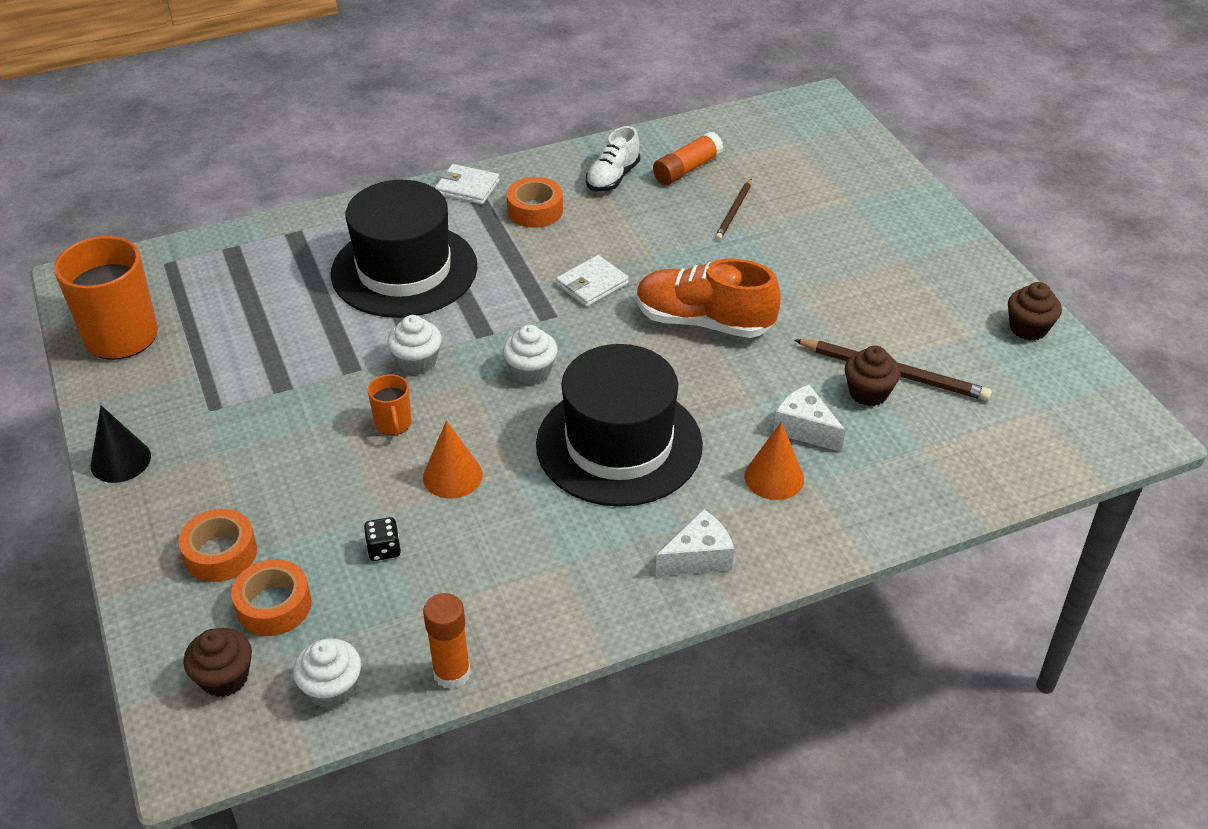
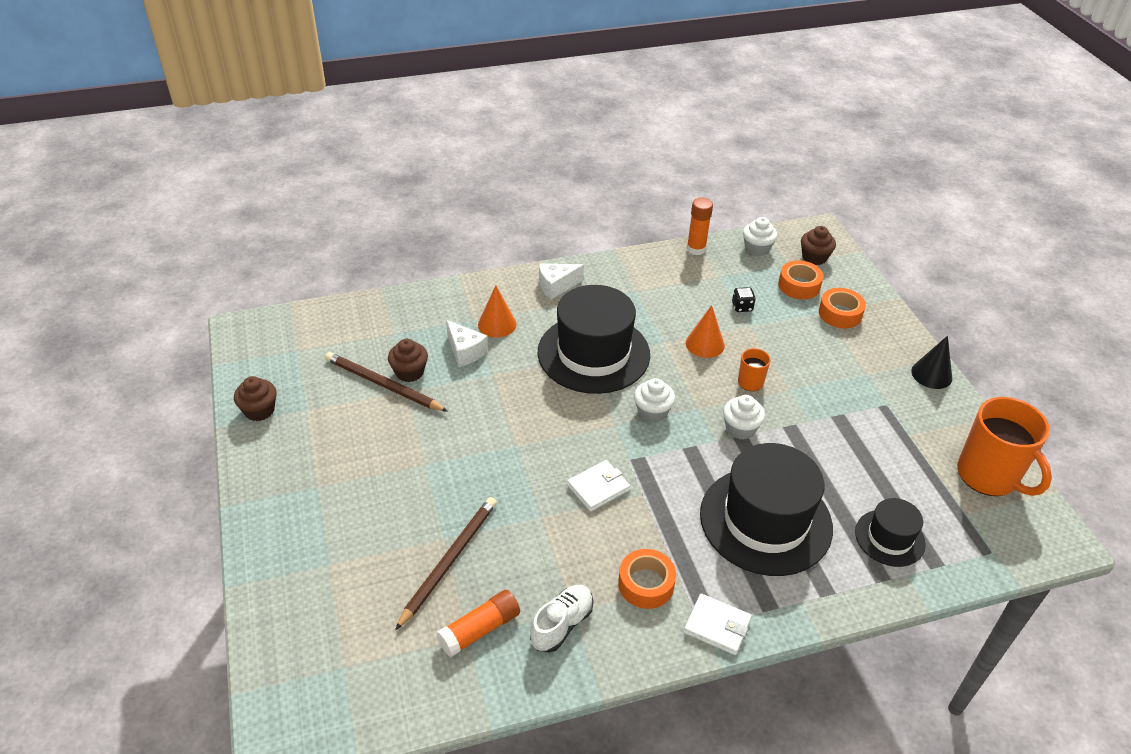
camera: 175 degrees left, 0 degrees up
orange shoe [637,259,781,338] -> none
brown pencil [715,178,752,240] -> brown pencil [395,497,497,630], size x1.66
none -> black hat [855,498,926,567]

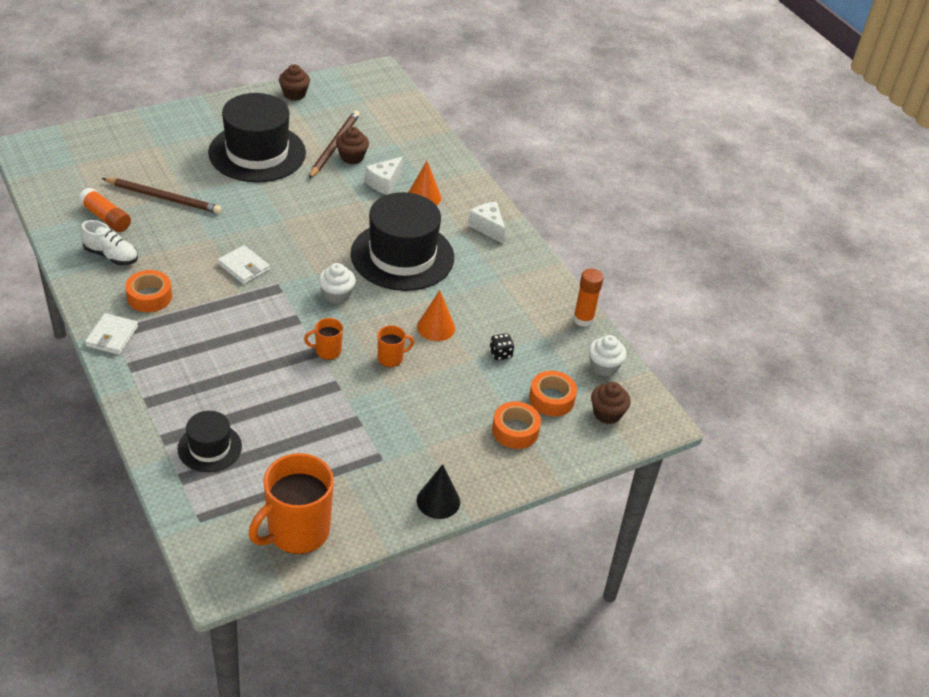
camera: 75 degrees right, 0 degrees up
black hat [700,443,833,576] -> black hat moved to [208,93,306,183]
white cupcake [723,395,765,440] -> orange mug [304,318,343,360]

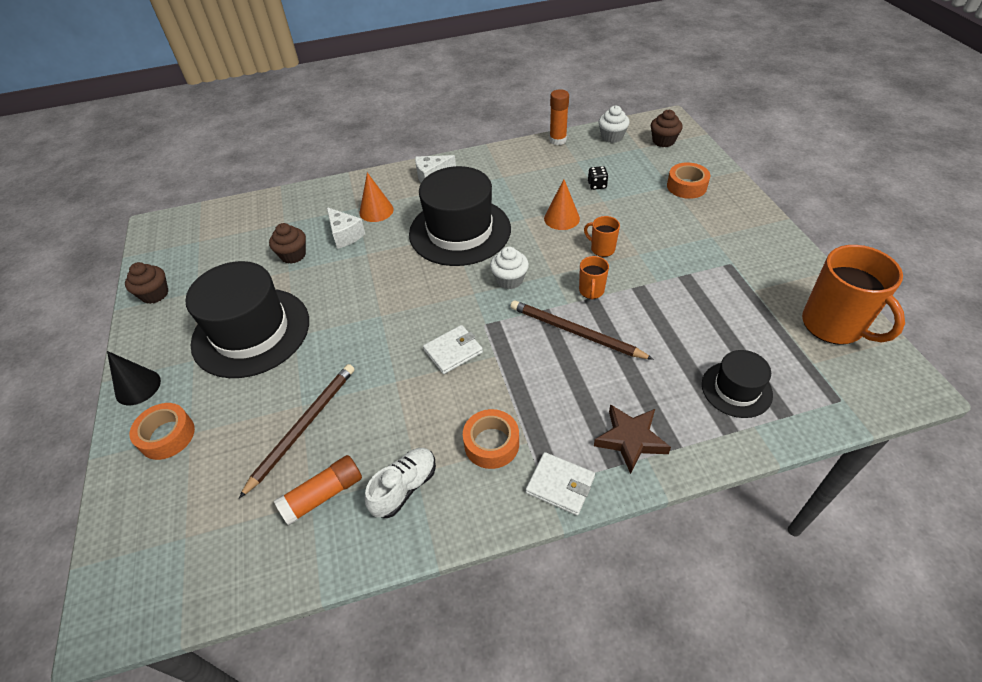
camera: 70 degrees left, 5 degrees up
brown pencil [309,110,360,179] -> brown pencil moved to [510,300,654,360]
orange mug [378,325,414,367] -> orange mug turned 45 degrees counterclockwise [584,216,620,257]
black cone [417,464,460,519] -> black cone moved to [107,351,161,405]
orange tape [529,371,577,416] -> orange tape moved to [129,403,195,460]
none -> brown star [594,404,671,474]

